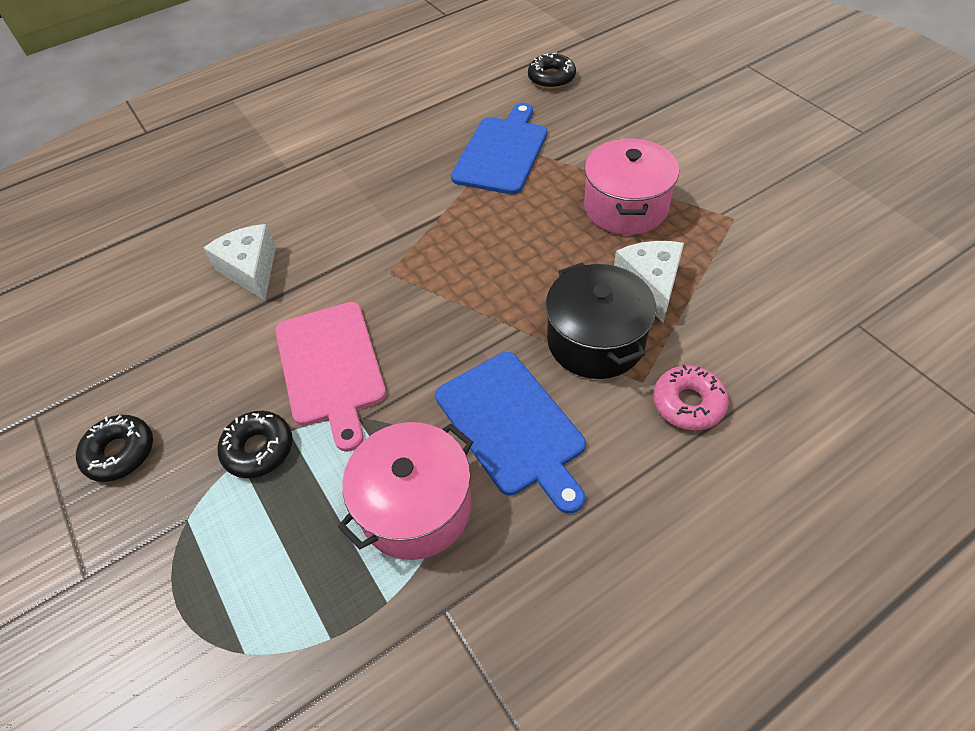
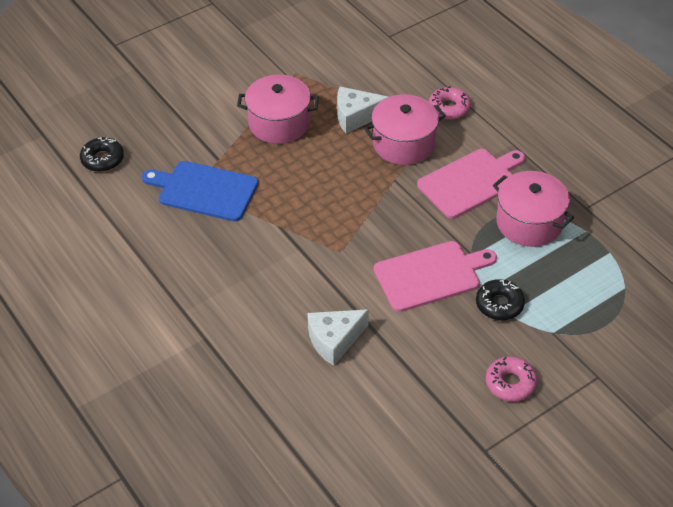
camera: 95 degrees left, 5 degrees down
black donut [76,415,153,482] -> pink donut [486,356,537,401]
blue cutting board [435,352,586,514] -> pink cutting board [417,149,525,219]
black pot [545,262,656,379] -> pink pot [364,94,445,165]

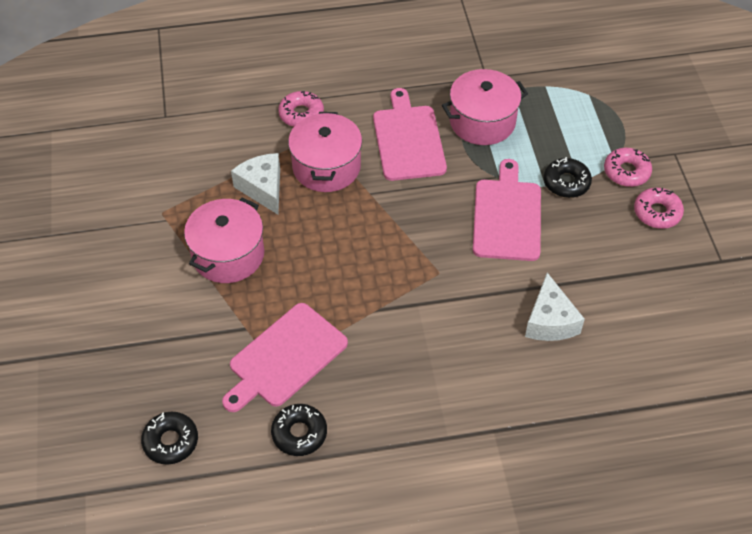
camera: 65 degrees left, 5 degrees up
blue cutting board [142,161,258,221] -> pink cutting board [222,303,348,412]
white cheese [337,87,388,133] -> white cheese turned 135 degrees clockwise [231,153,280,215]
none -> black donut [271,404,327,456]
none -> pink donut [604,148,652,187]

